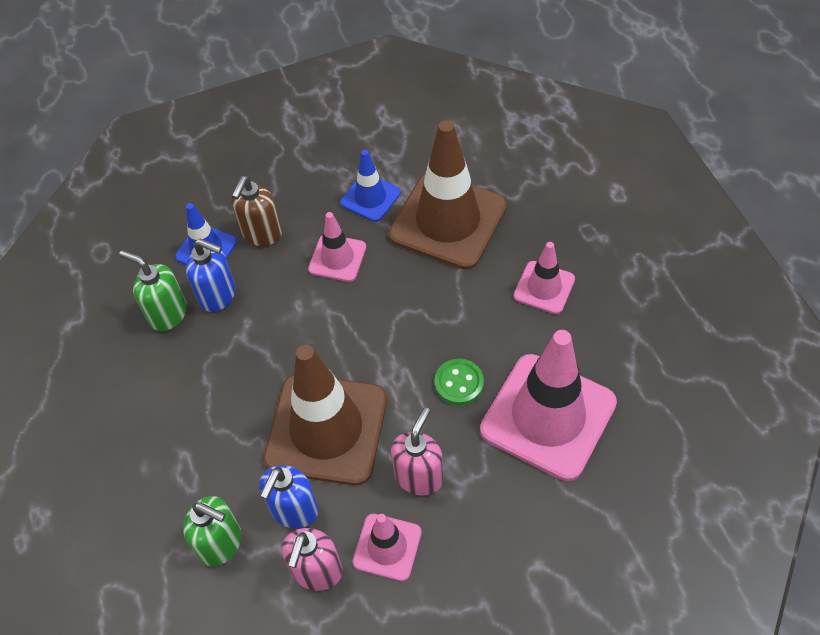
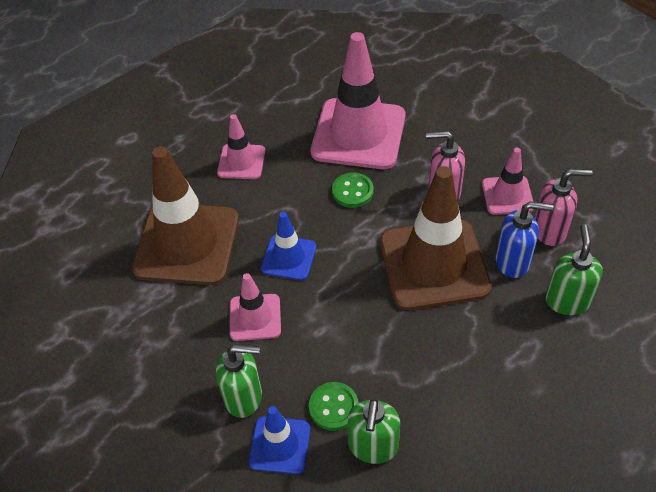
camera: 110 degrees left, 5 degrees down
blue soap dispenser [186,239,235,312] -> green button [309,382,359,431]
brown soap dispenser [231,176,282,246] -> green soap dispenser [216,344,262,418]
blue traffic cone [340,150,401,222] -> blue traffic cone moved to [261,212,316,280]

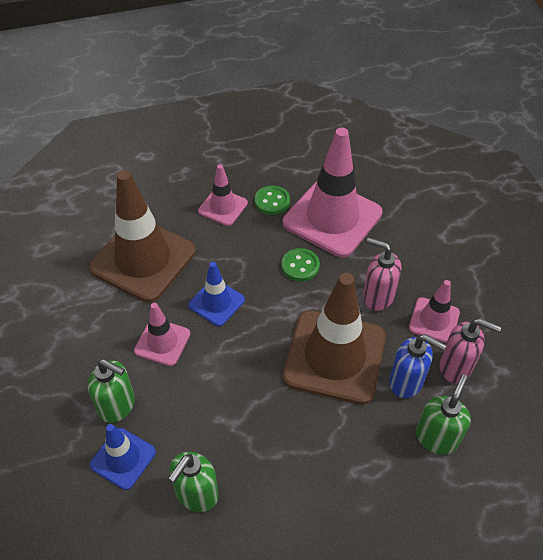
camera: 20 degrees right, 0 degrees up
green button [309,382,359,431] -> green button moved to [255,186,290,215]

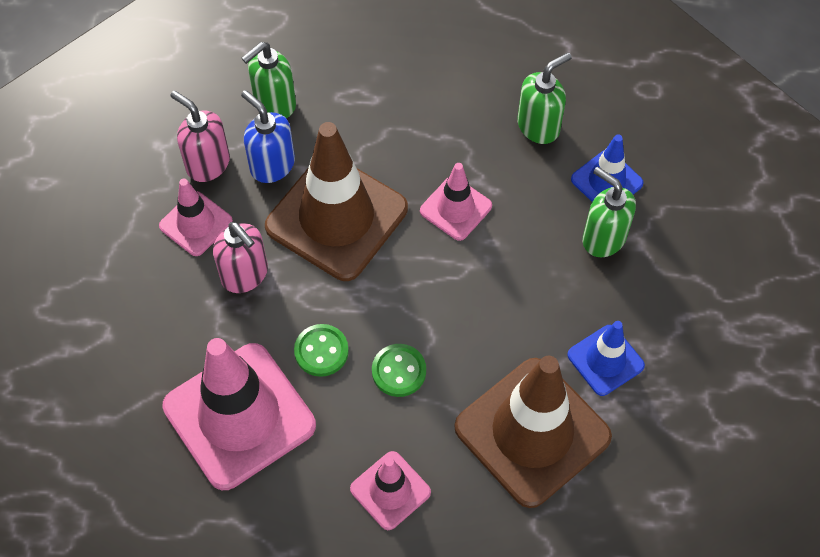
camera: 160 degrees left, 10 degrees up
pink traffic cone [134,303,190,366] -> pink traffic cone moved to [420,163,492,241]
blue traffic cone [188,262,245,326] -> blue traffic cone moved to [567,321,645,396]
green button [255,186,290,215] -> green button moved to [372,344,426,397]

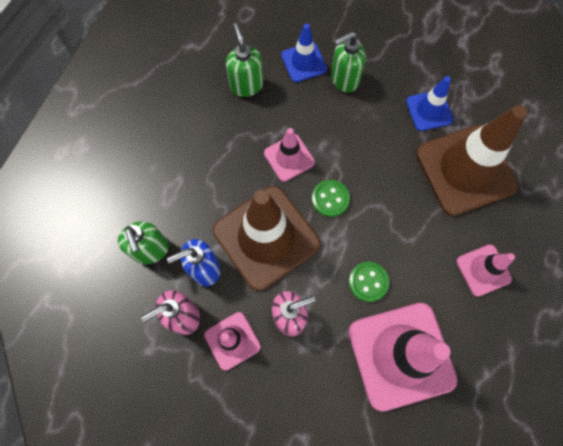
camera: 70 degrees left, 10 degrees up
green button [372,344,426,397] -> green button moved to [312,180,350,217]

